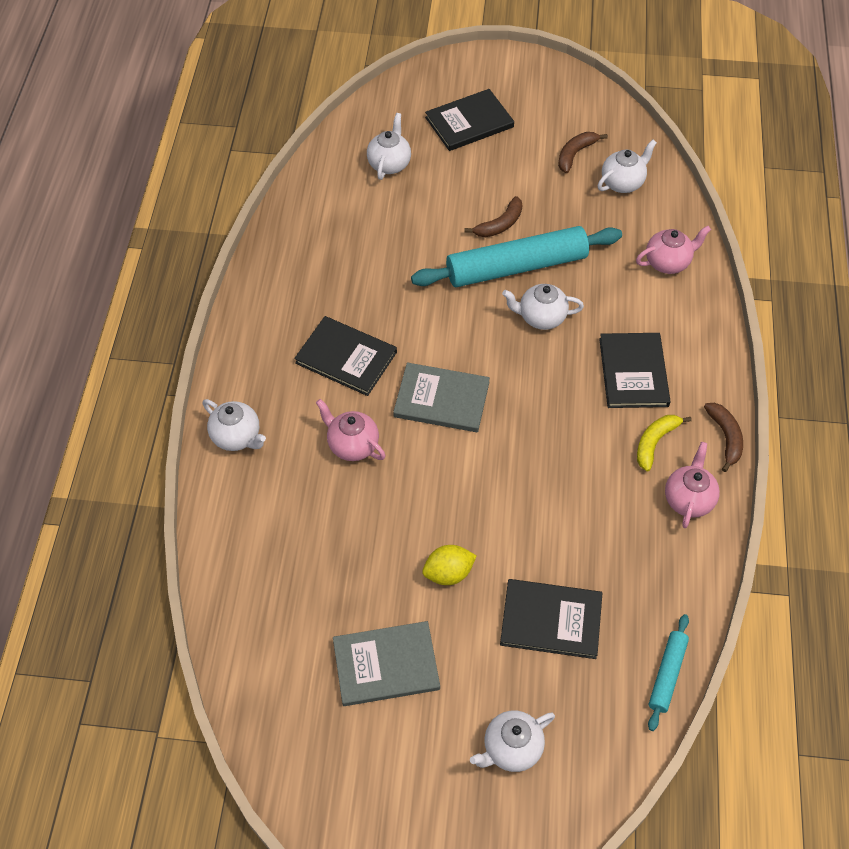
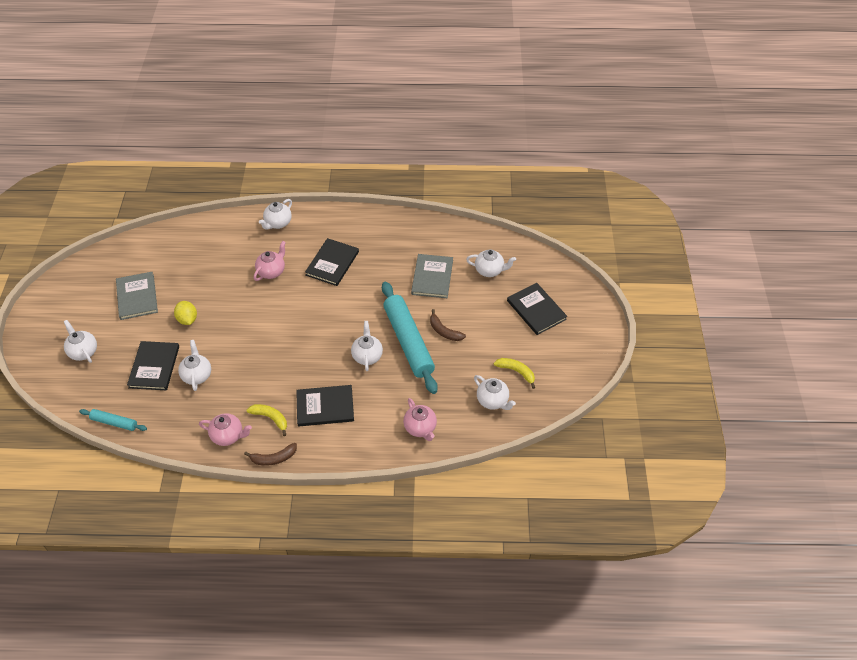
camera: 85 degrees right, 5 degrees down
grey book [393,362,490,432] -> grey book moved to [411,254,453,298]
brown banana [558,132,608,173] -> yellow banana [494,358,535,389]
none -> white teapot [178,340,211,391]

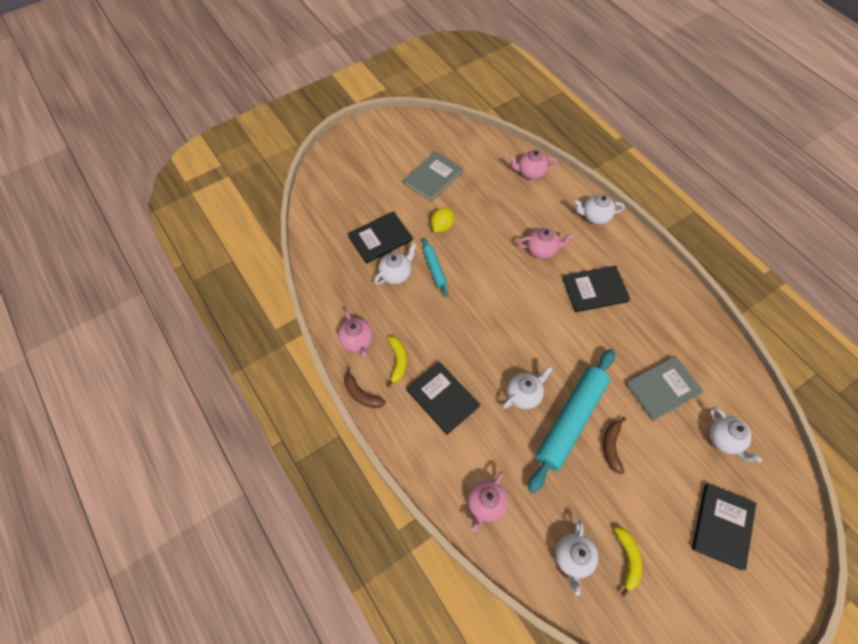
camera: 55 degrees right, 10 degrees up
white teapot [64,320,97,363] -> none
turquoise rolling pin [79,409,147,431] -> turquoise rolling pin moved to [422,238,448,297]
none -> pink teapot [509,150,557,179]

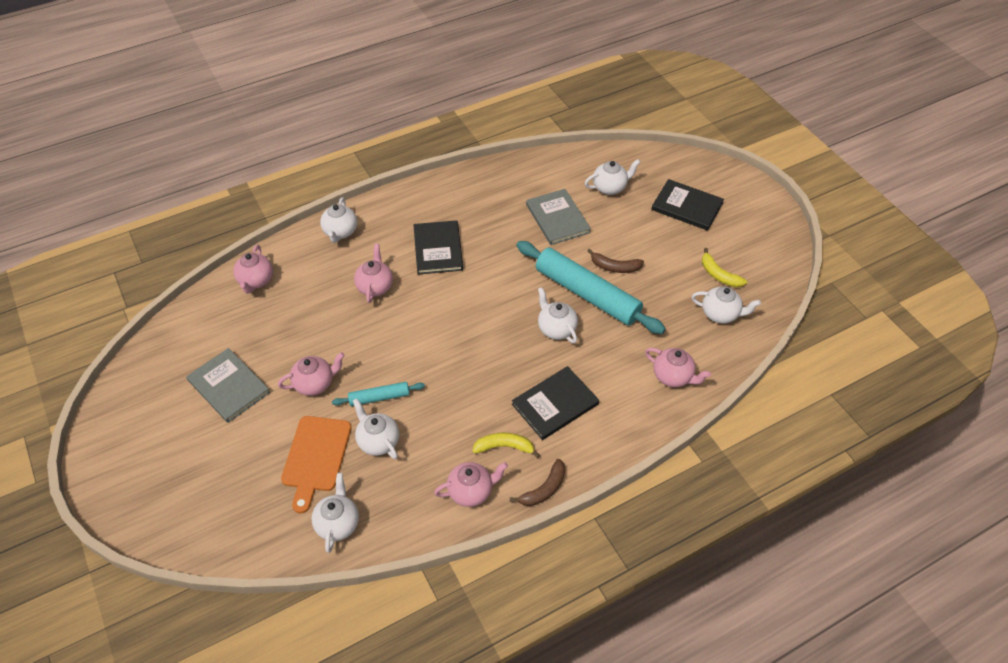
camera: 85 degrees left, 10 degrees down
black book [347,211,413,264] -> orange cutting board [281,416,351,513]
yellow lemon [431,208,454,233] -> pink teapot [278,352,345,396]
yellow banana [614,527,642,597] -> yellow banana turned 135 degrees counterclockwise [702,248,747,287]
none -> white teapot [311,473,359,553]

